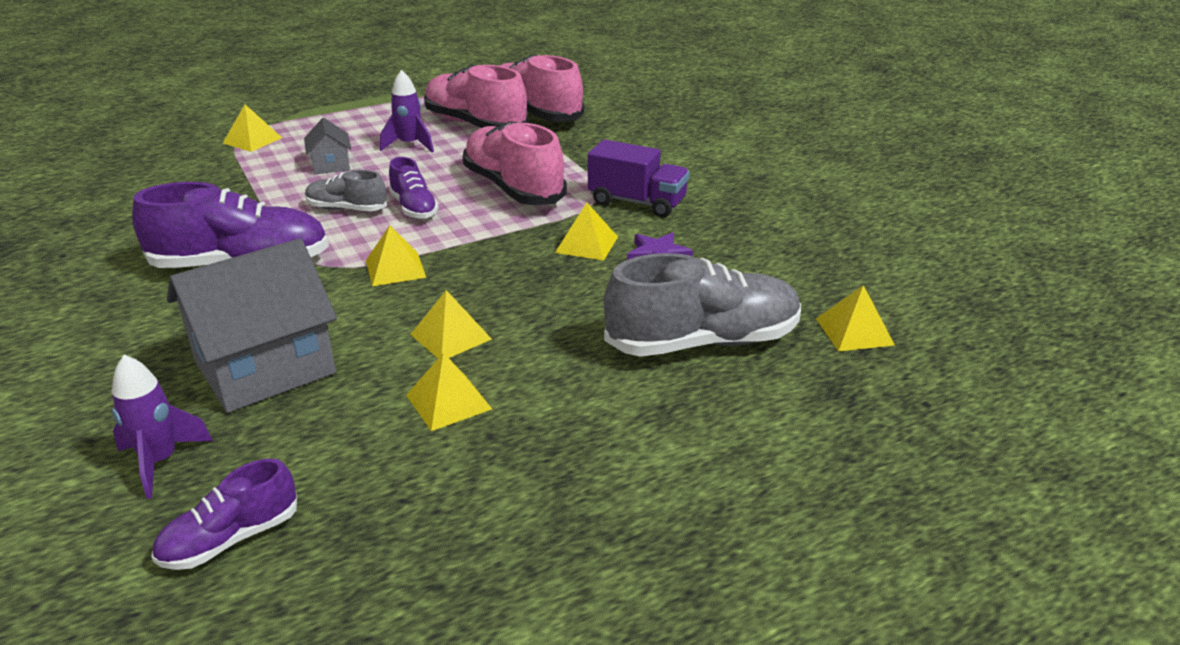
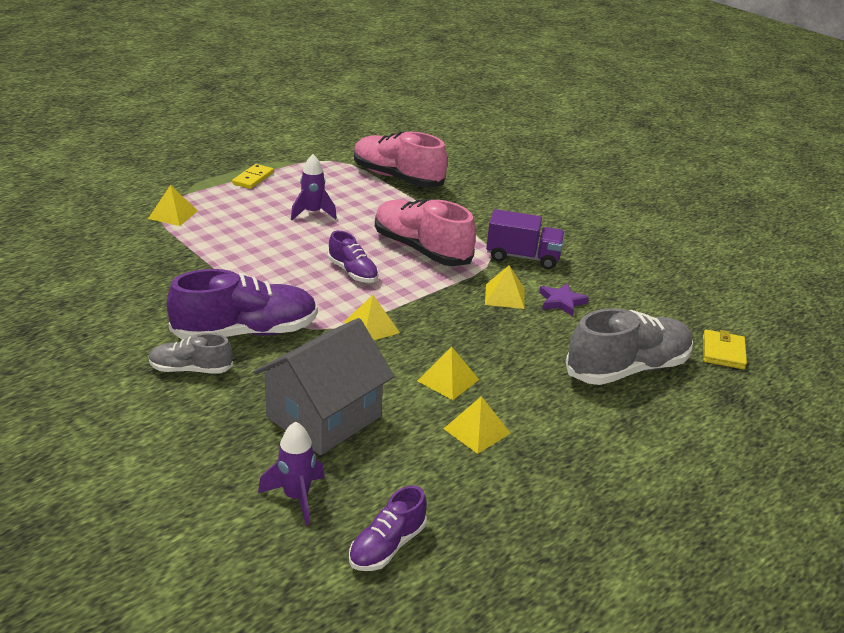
camera: 15 degrees left, 0 degrees up
grey house [304,118,351,174] -> none
grey shoe [305,170,387,211] -> grey shoe moved to [149,333,233,374]
pink shoe [424,65,529,128] -> none
yellow pyramid [816,285,895,351] -> yellow wallet [703,330,747,369]
none -> yellow domino [232,164,274,189]

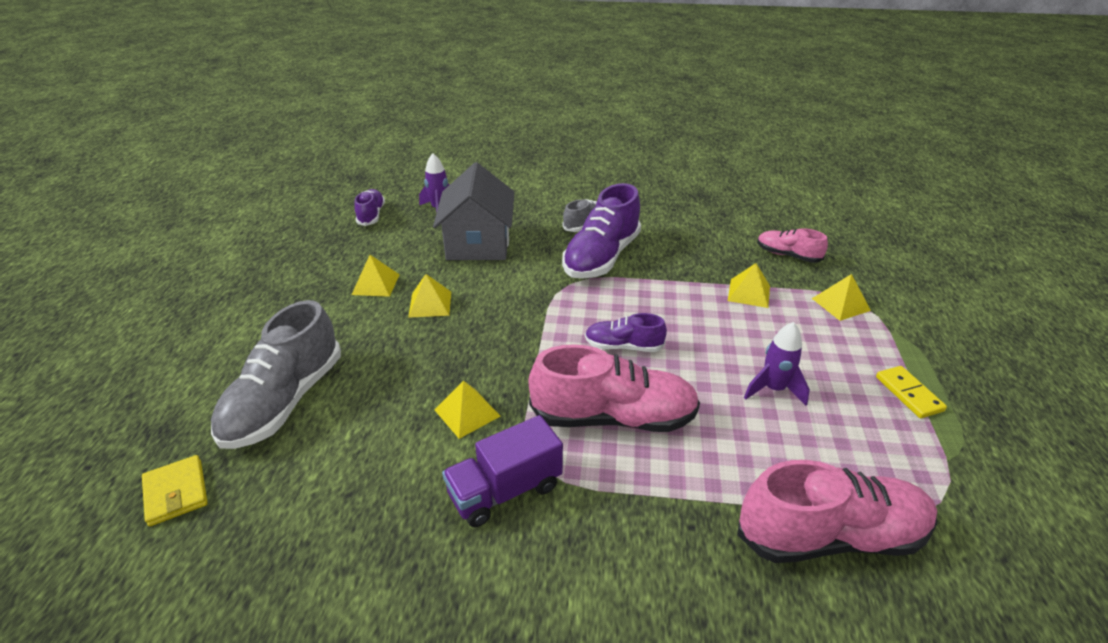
camera: 140 degrees right, 5 degrees up
yellow pyramid [344,295,400,340] -> yellow pyramid moved to [728,263,770,308]
purple star [539,283,589,316] -> none
none -> pink shoe [757,228,828,263]

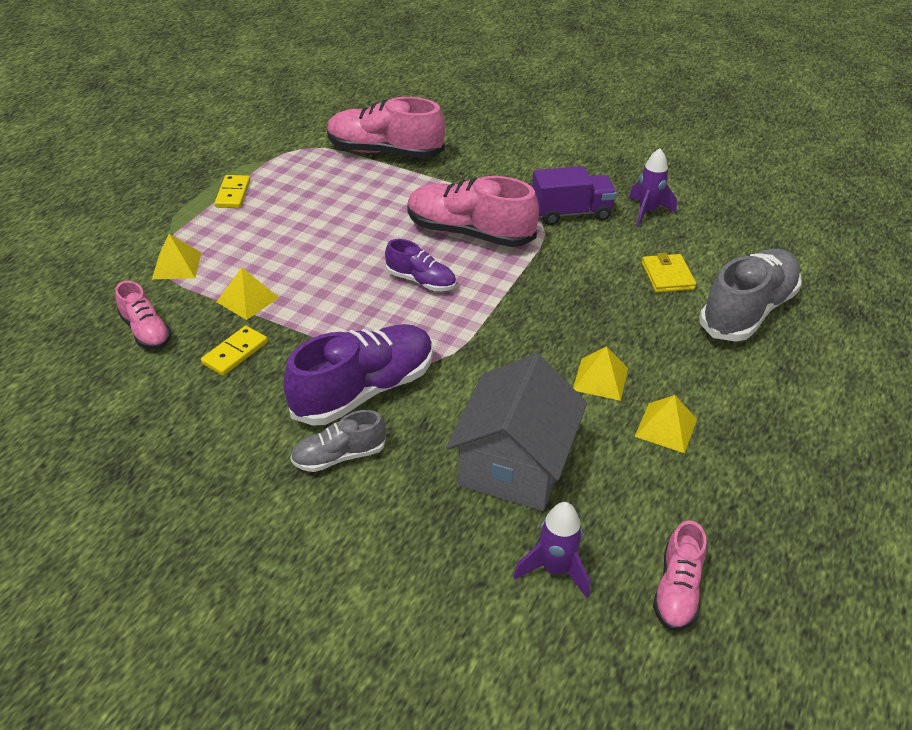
camera: 160 degrees left, 5 degrees up
yellow wallet [142,455,208,526] -> yellow wallet moved to [642,253,696,292]
purple shoe [354,189,385,226] -> pink shoe [653,521,707,631]
yellow pyramid [434,380,501,439] -> none
purple rocket [744,322,810,406] -> purple rocket moved to [629,148,677,227]
none -> yellow domino [201,326,268,376]

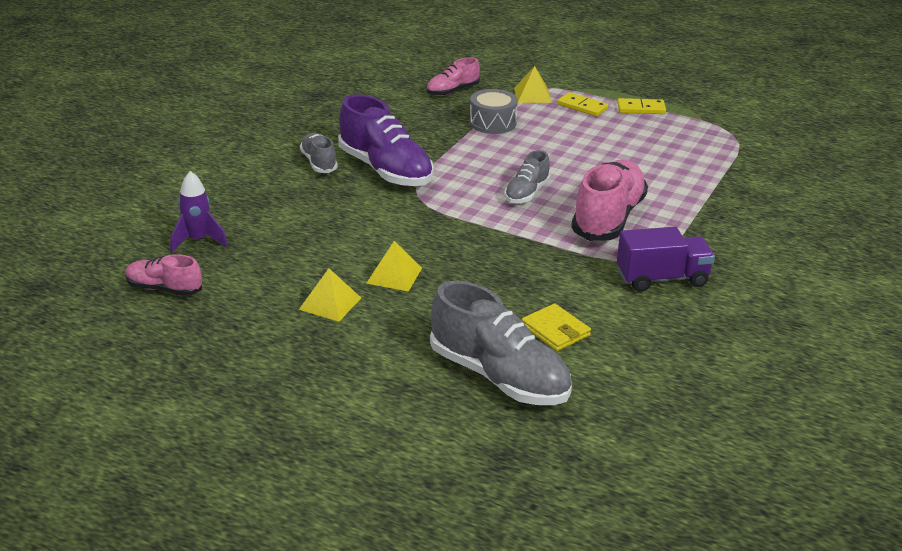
camera: 90 degrees right, 10 degrees down
yellow domino [201,326,268,376] -> yellow domino moved to [557,92,608,116]
yellow pyramid [217,268,279,320] -> grey drum [470,89,518,134]
pink shoe [327,97,445,159] -> none
purple shoe [385,239,456,291] -> grey shoe [505,150,550,203]
grey house [446,353,587,511] -> none
purple truck [532,166,617,225] -> purple truck turned 90 degrees counterclockwise [617,227,715,292]
purple rocket [629,148,677,227] -> none
yellow wallet [642,253,696,292] -> yellow wallet turned 60 degrees clockwise [522,304,591,351]

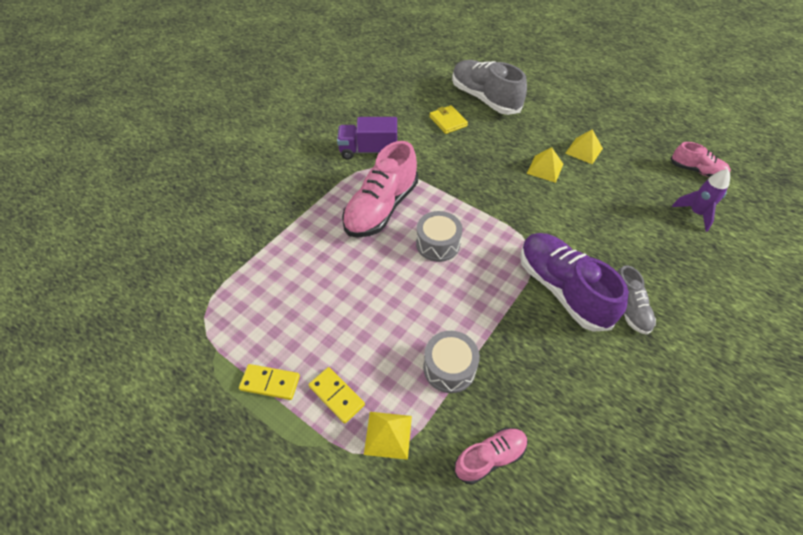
camera: 170 degrees left, 20 degrees up
grey shoe [505,150,550,203] -> grey drum [416,211,463,262]

